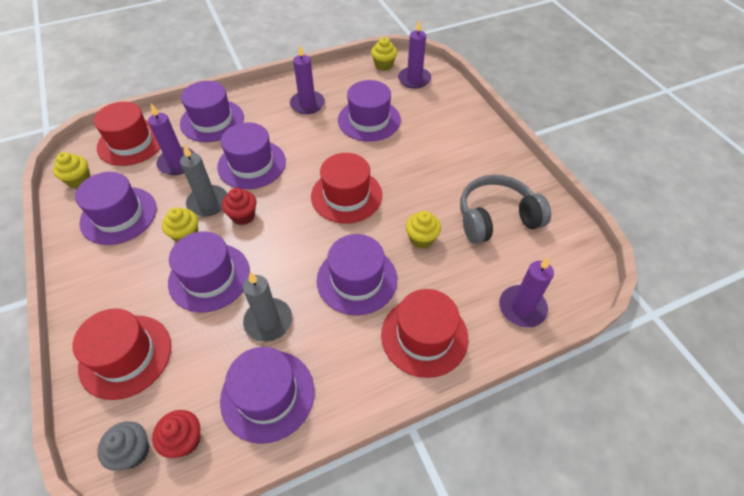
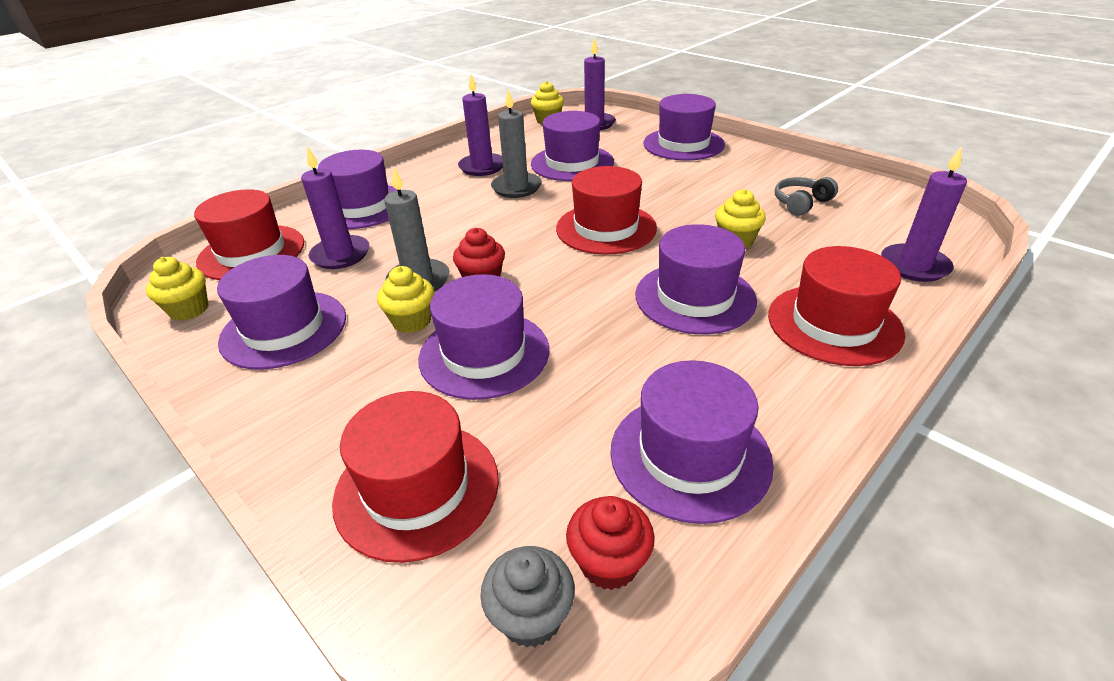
camera: 20 degrees left, 15 degrees down
purple hat [217,122,286,189] -> purple hat moved to [643,94,725,160]
grey candle [243,272,292,342] -> grey candle moved to [491,89,542,198]
grey headphones [460,175,551,244] -> grey headphones [775,177,838,216], size x0.53

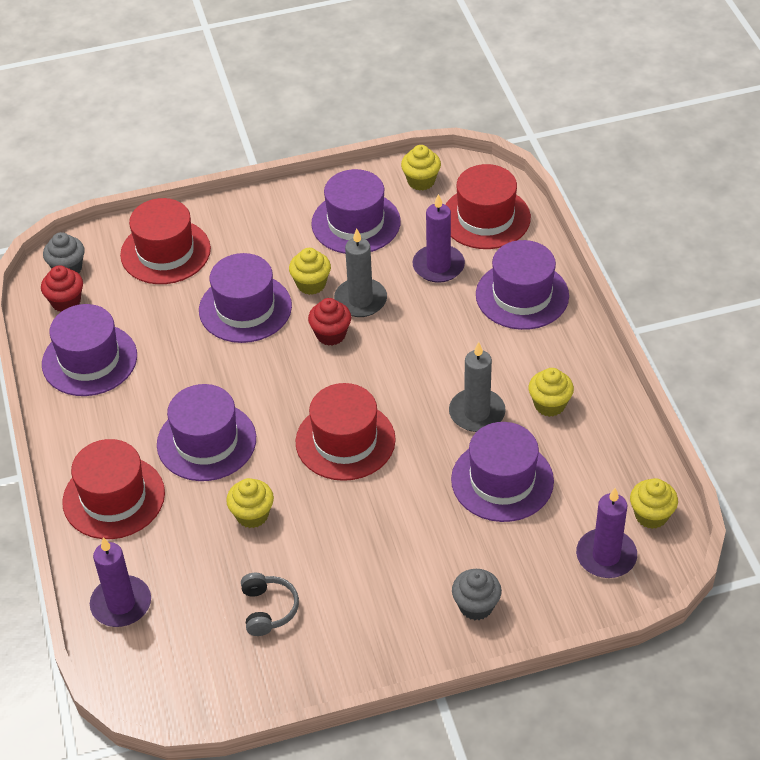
camera: 120 degrees right, 10 degrees up
purple candle [458,74,503,176] -> yellow cupcake [529,368,574,417]
purple hat [643,94,725,160] -> grey cupcake [452,569,502,620]

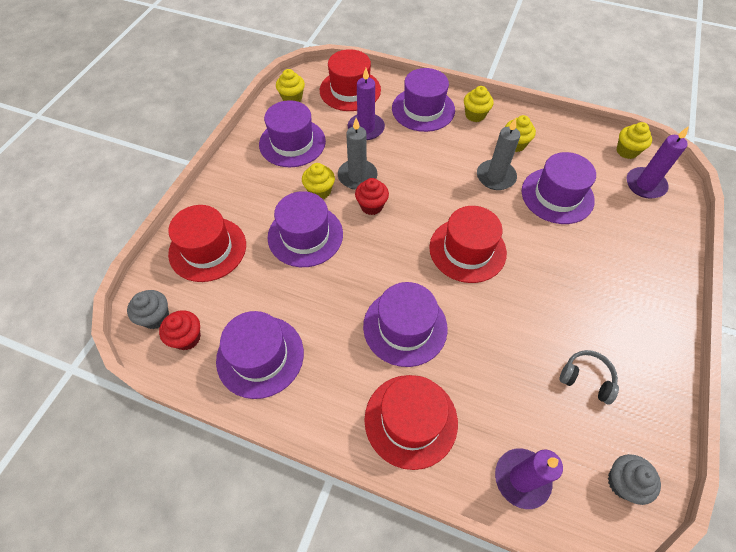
camera: 55 degrees left, 10 degrees up
yellow cupcake [226,478,274,528] -> yellow cupcake moved to [464,86,494,122]
grey cupcake [452,569,502,620] -> grey cupcake moved to [608,454,661,505]

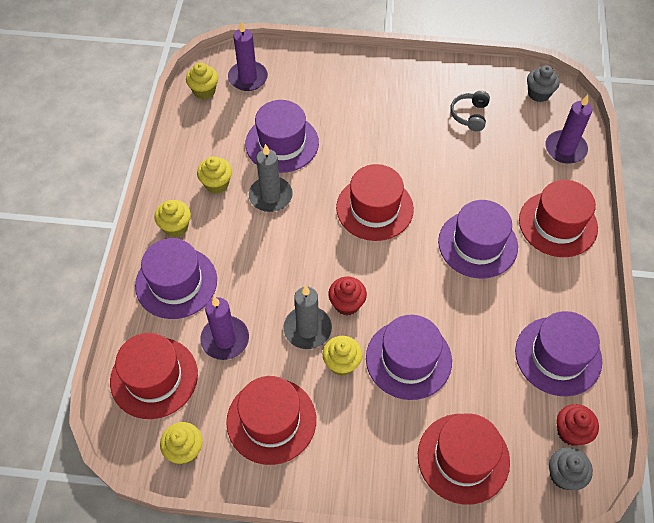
camera: 105 degrees left, 0 degrees up
purple hat [259,100,326,167] -> red hat [226,376,316,465]

